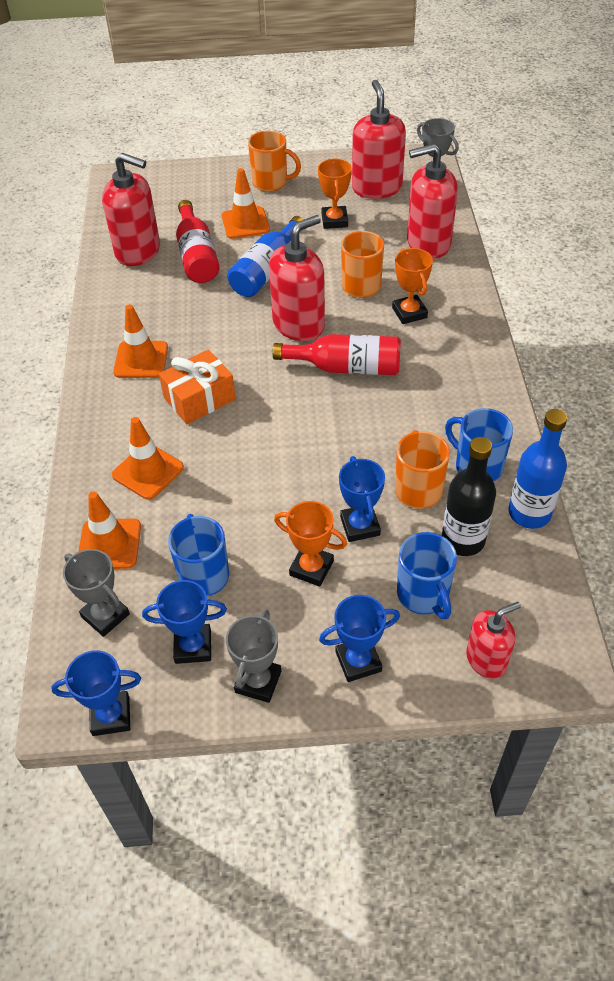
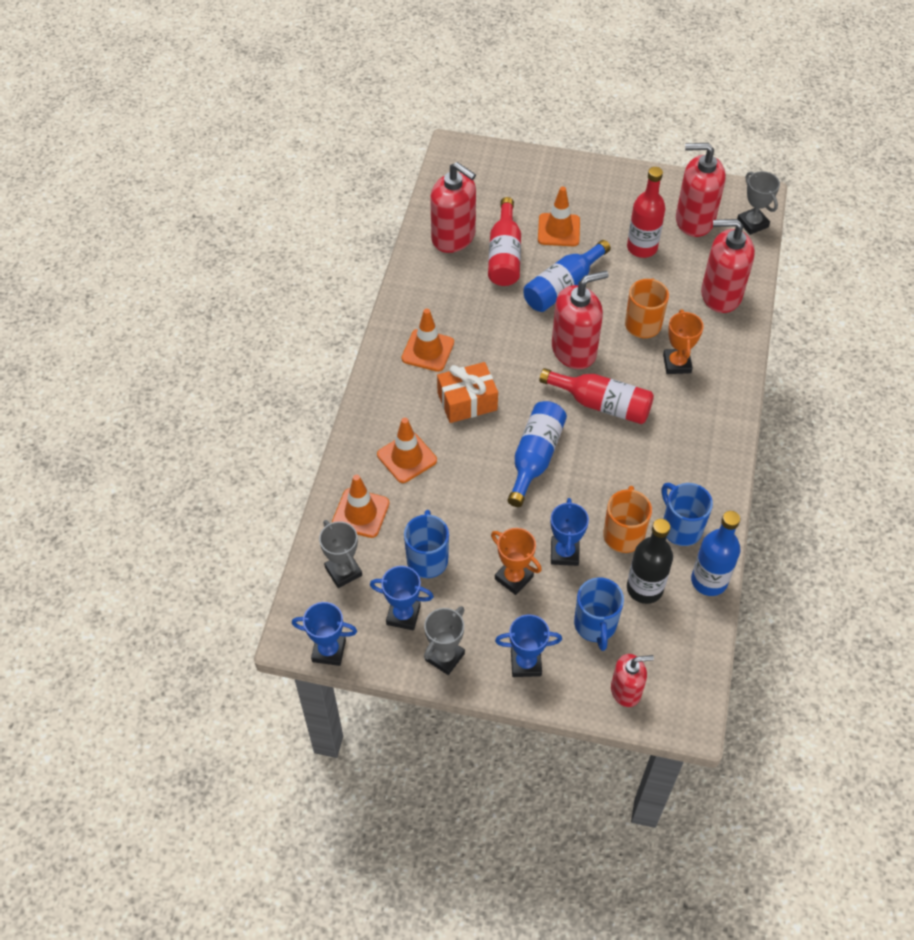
camera: 15 degrees right, 5 degrees up
orange mug [248,131,301,192] -> none
orange trophy [318,159,352,229] -> red bottle [627,167,665,258]
red soap dispenser [352,80,406,199] -> red soap dispenser turned 90 degrees counterclockwise [676,143,726,237]
none -> blue bottle [507,401,567,507]

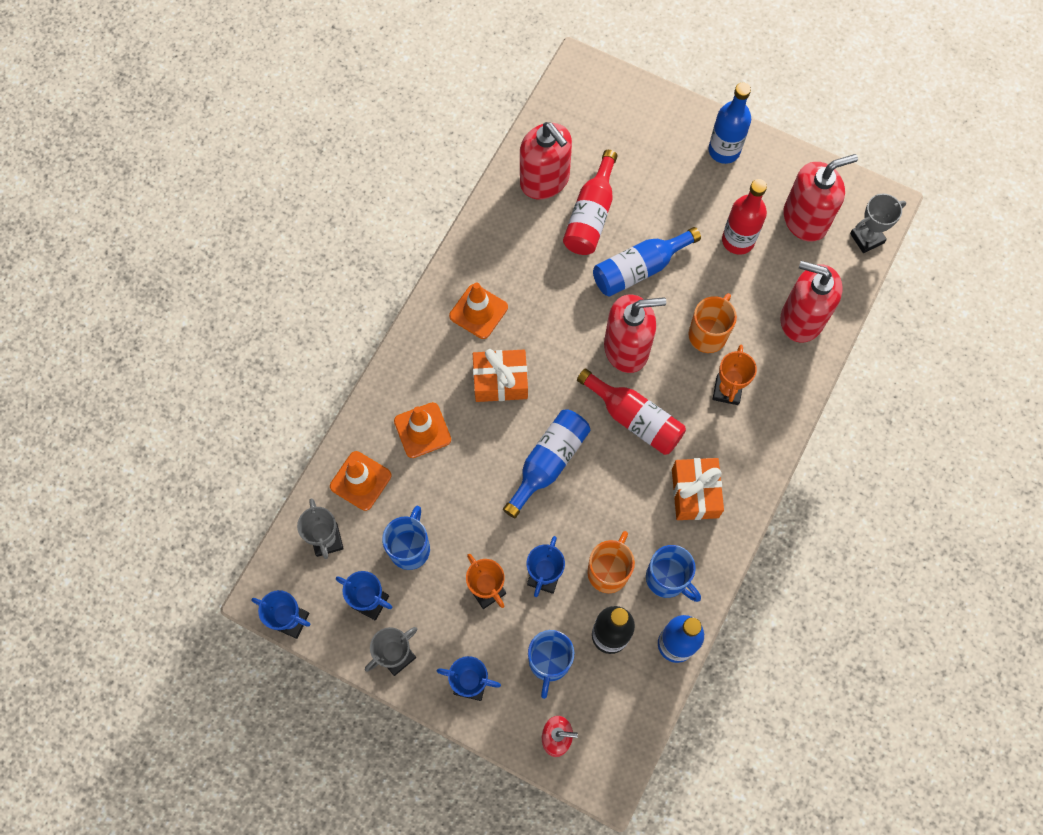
camera: 15 degrees right, 15 degrees up
orange traffic cone [538,187,580,246] -> none
blue mug [661,483,713,546] -> blue mug turned 150 degrees clockwise [646,545,701,602]
red soap dispenser [676,143,726,237] -> red soap dispenser turned 135 degrees clockwise [783,154,858,242]
grey trophy [737,171,780,235] -> grey trophy turned 75 degrees clockwise [850,193,906,253]
none -> orange gift [672,458,724,520]
none -> blue bottle [708,82,751,164]

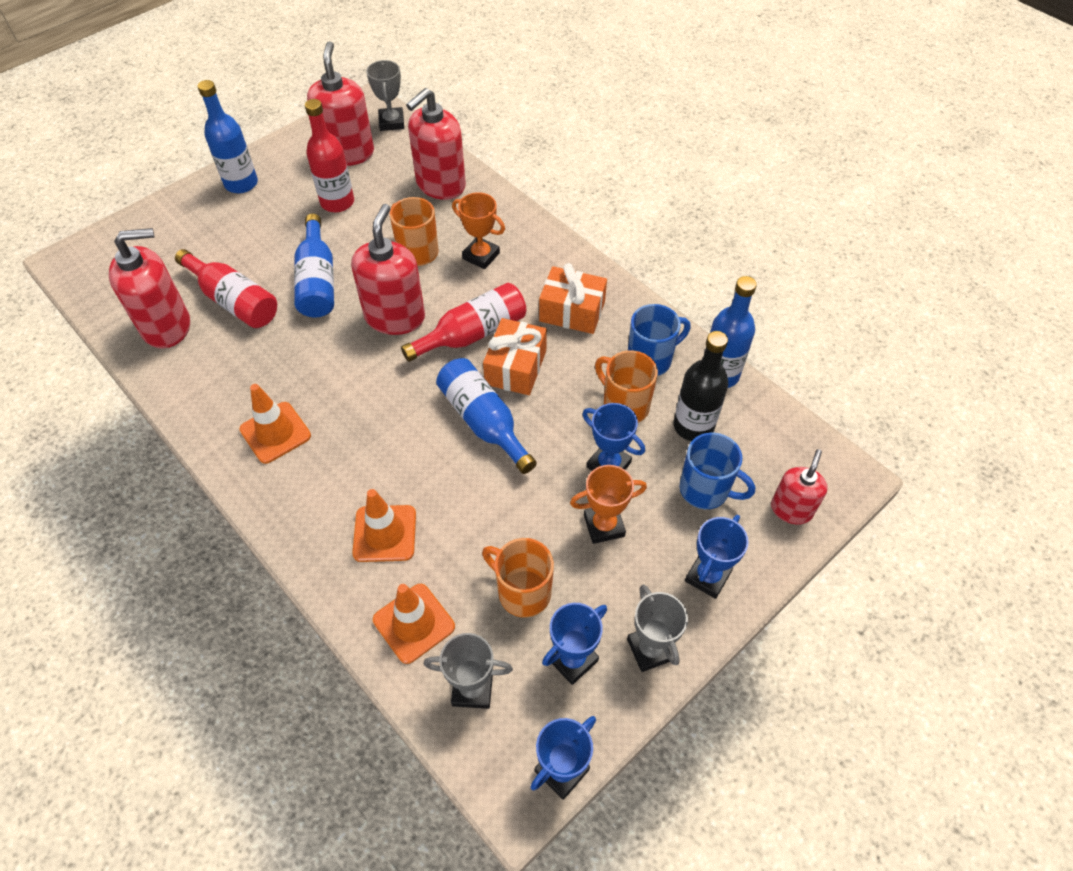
camera: 70 degrees left, 15 degrees down
blue mug [382,506,430,570] -> orange mug [482,538,554,618]
orange gift [473,349,528,402] -> orange gift moved to [483,318,547,395]

